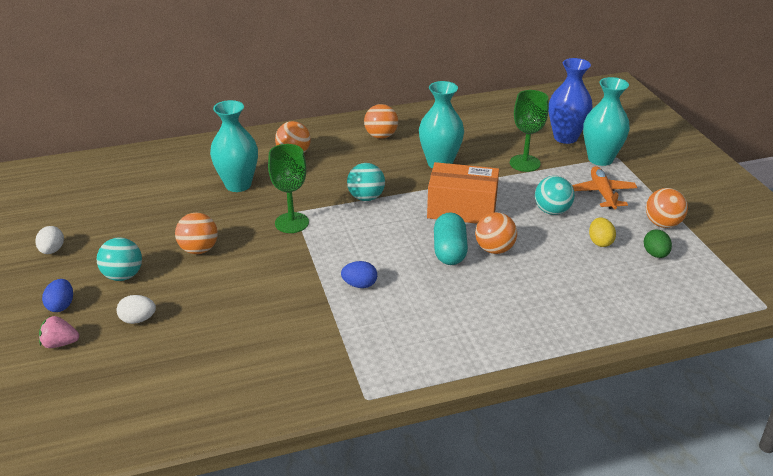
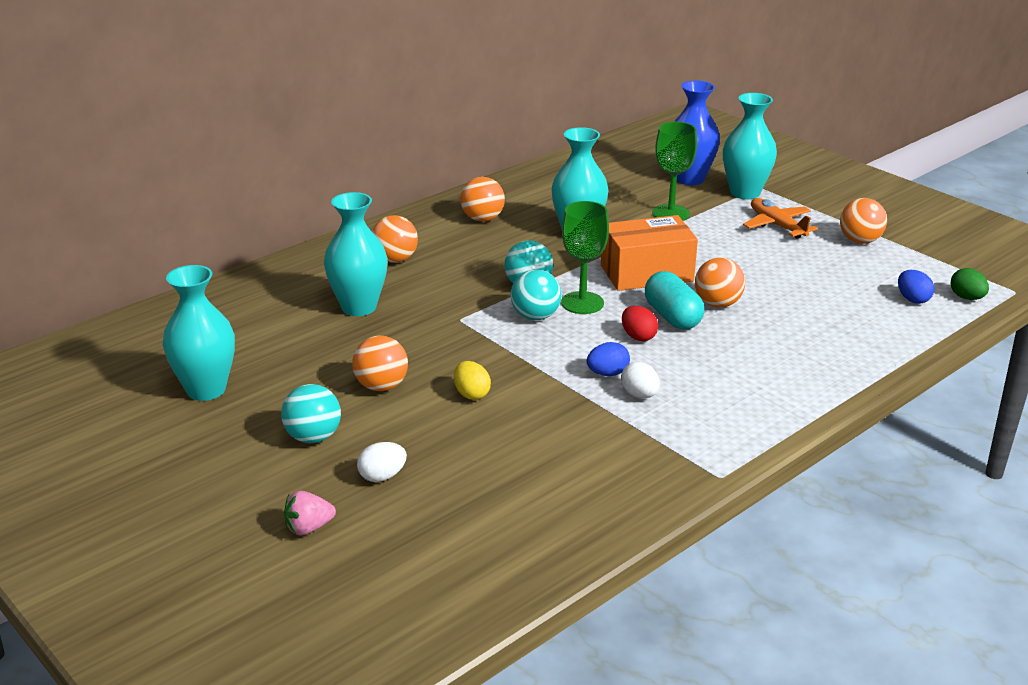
camera: 25 degrees left, 5 degrees down
white egg [35,226,64,254] -> white egg moved to [621,361,660,398]
blue egg [42,279,73,312] -> blue egg moved to [898,270,934,304]
green goblet [268,144,309,233] -> green goblet moved to [561,201,609,314]
turquoise ball [535,176,575,215] -> turquoise ball moved to [511,269,561,320]
yellow egg [589,217,616,247] -> yellow egg moved to [454,361,491,400]
green egg [644,229,672,258] -> green egg moved to [951,268,989,300]
none -> turquoise vase [162,265,235,401]
none -> red egg [622,306,658,341]

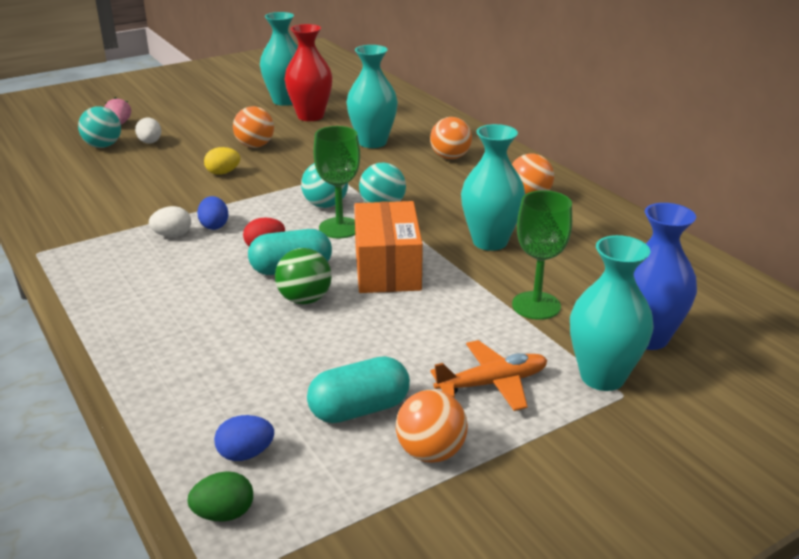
camera: 100 degrees right, 0 degrees up
turquoise ball [281,384,341,443] -> turquoise ball moved to [78,106,121,148]
orange ball [695,257,745,308] -> green ball [275,248,332,304]
none -> red vase [285,24,332,121]
none -> turquoise capsule [307,356,410,423]

